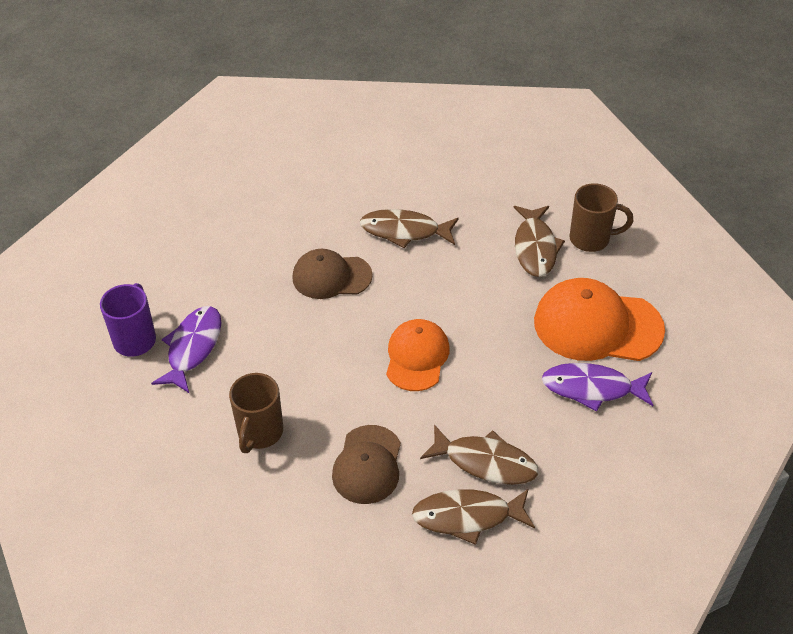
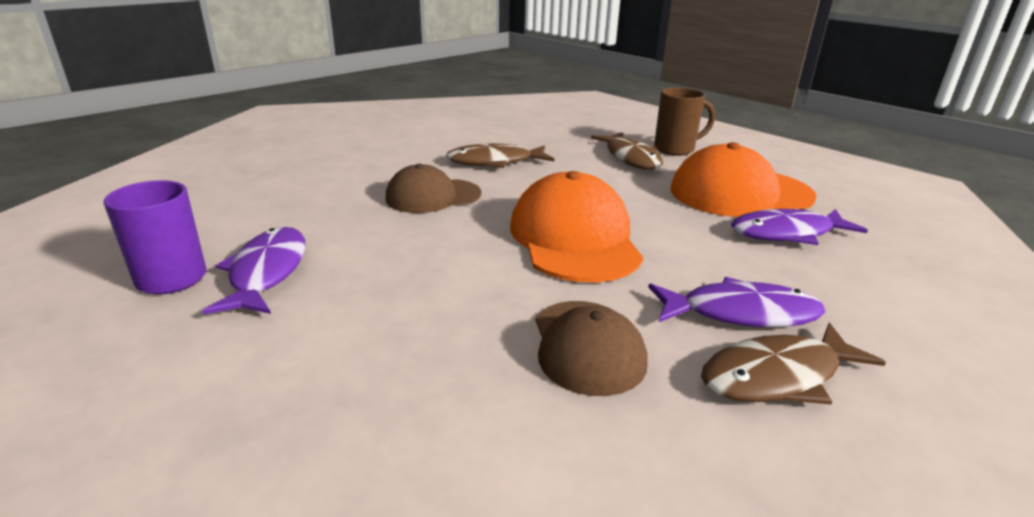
camera: 20 degrees left, 20 degrees down
brown mug [229,373,283,453] -> none
orange cap [386,319,450,391] -> orange cap [510,171,643,283], size x1.55
brown fish [420,425,538,485] -> purple fish [648,277,825,327]

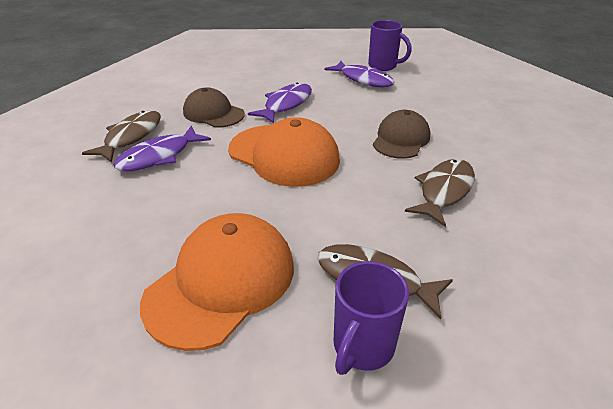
camera: 135 degrees right, 10 degrees up
brown mug [654,87,715,156] -> purple mug [334,261,409,375]
purple fish [731,209,868,245] -> purple fish moved to [248,83,312,123]

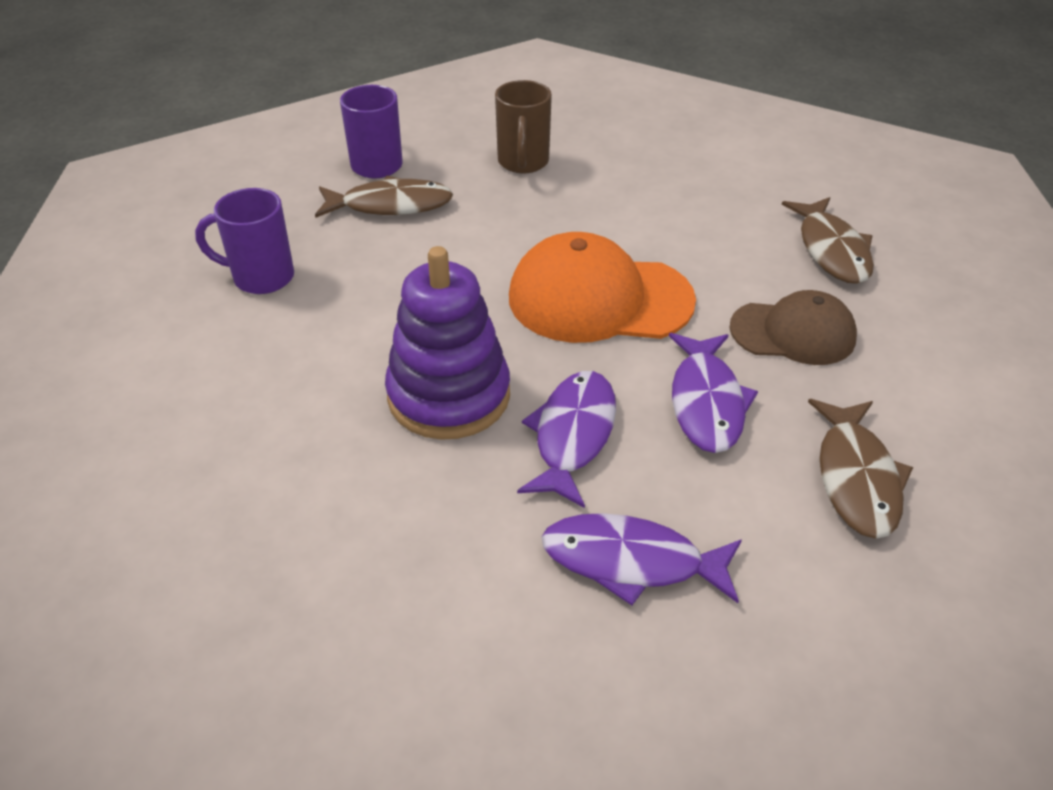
camera: 150 degrees right, 5 degrees up
purple fish [113,126,211,171] -> purple fish moved to [517,371,616,508]
orange cap [140,213,294,351] -> brown mug [495,80,552,174]
purple mug [368,20,412,71] -> purple mug moved to [195,188,294,294]
brown cap [373,110,430,159] -> purple stacking toy [385,246,510,440]
brown fish [405,159,475,227] -> brown fish moved to [808,399,913,539]

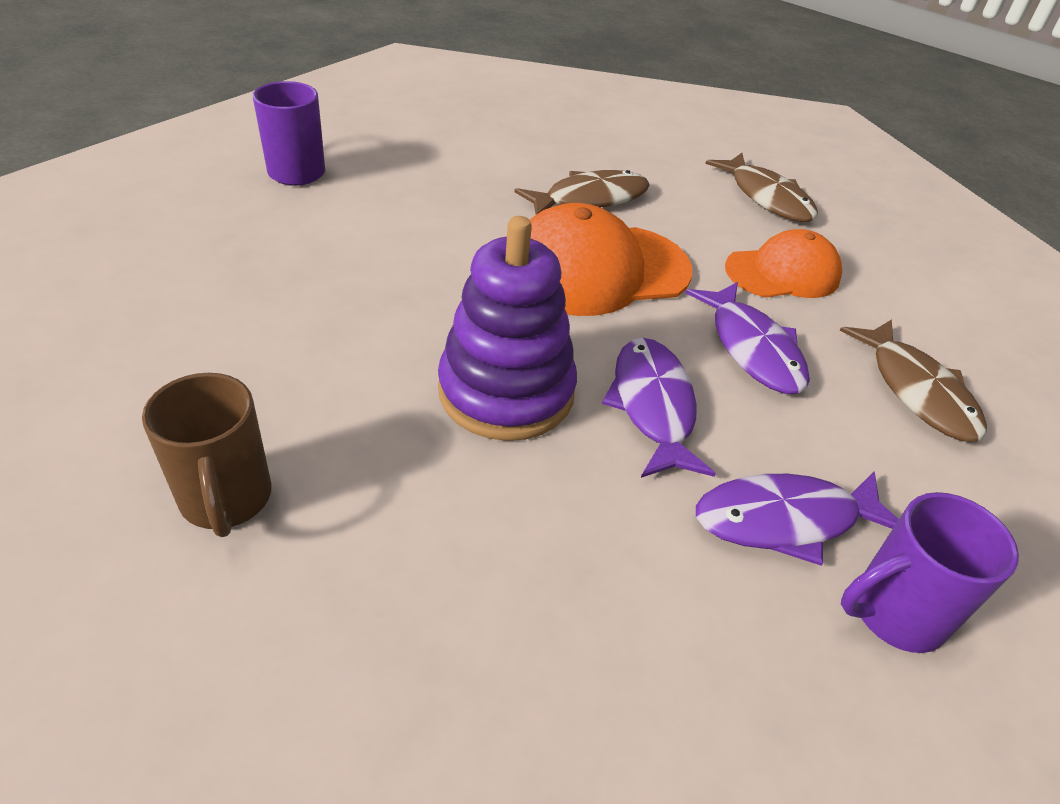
camera: 25 degrees left, 0 degrees up
purple mug [195,188,294,294] -> purple mug moved to [841,492,1019,653]
brown fish [315,176,453,218] -> brown fish moved to [515,170,650,214]
brown mug [495,80,552,174] -> brown mug moved to [142,373,271,537]
brown cap [729,290,857,365] -> orange cap [725,229,842,298]

